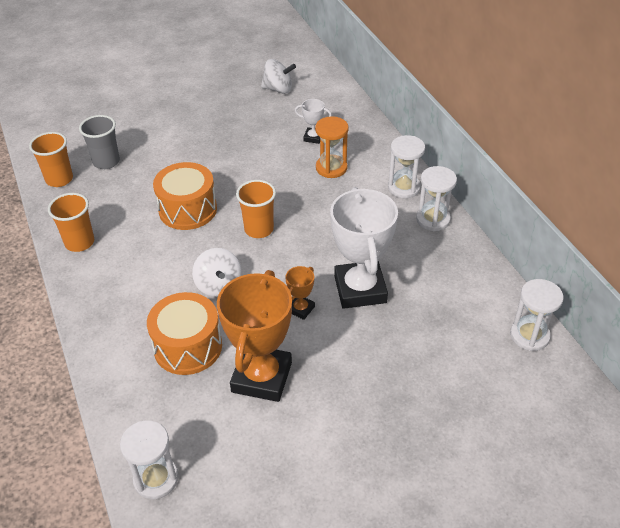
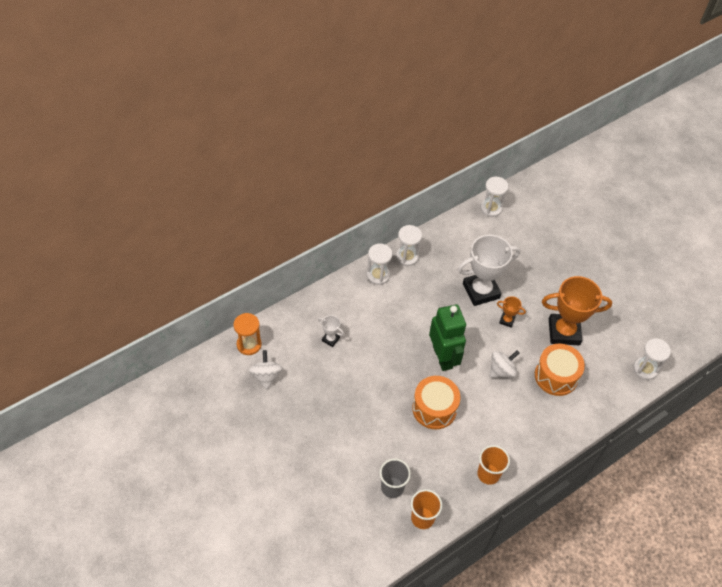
camera: 105 degrees left, 10 degrees up
orange cup [236,180,276,238] -> green robot [429,305,466,371]
white trophy [295,99,332,144] -> white trophy turned 60 degrees counterclockwise [318,315,344,347]
orange hourglass [315,116,349,178] -> orange hourglass moved to [233,313,262,355]

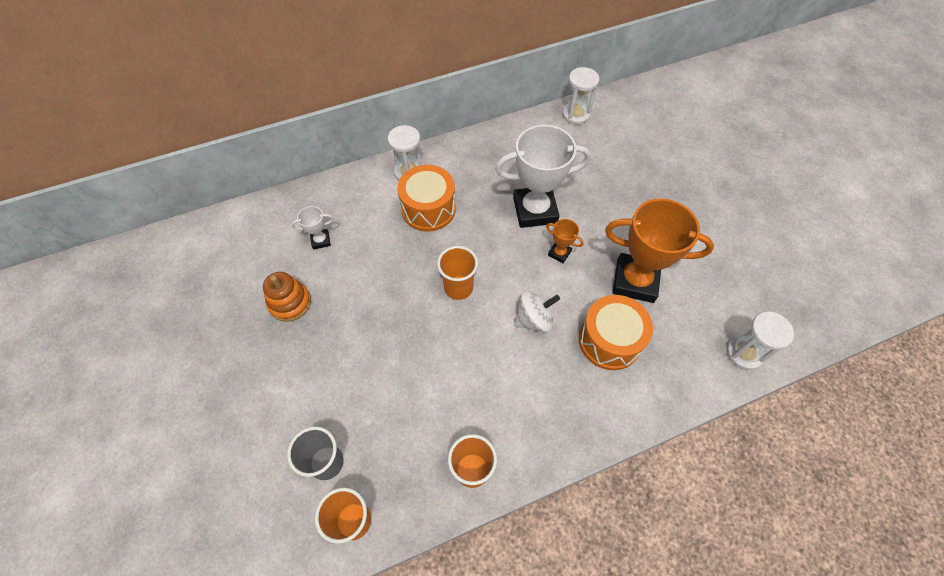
camera: 15 degrees right, 5 degrees up
orange hourglass [233,313,262,355] -> none
white spinning top [249,350,283,390] -> none
white trophy [318,315,344,347] -> white trophy turned 60 degrees counterclockwise [291,206,334,250]
white hourglass [396,225,422,266] -> none
orange drum [412,376,460,429] -> orange drum moved to [397,165,456,232]
green robot [429,305,466,371] -> orange cup [437,246,478,300]
none -> orange stacking toy [263,272,311,322]

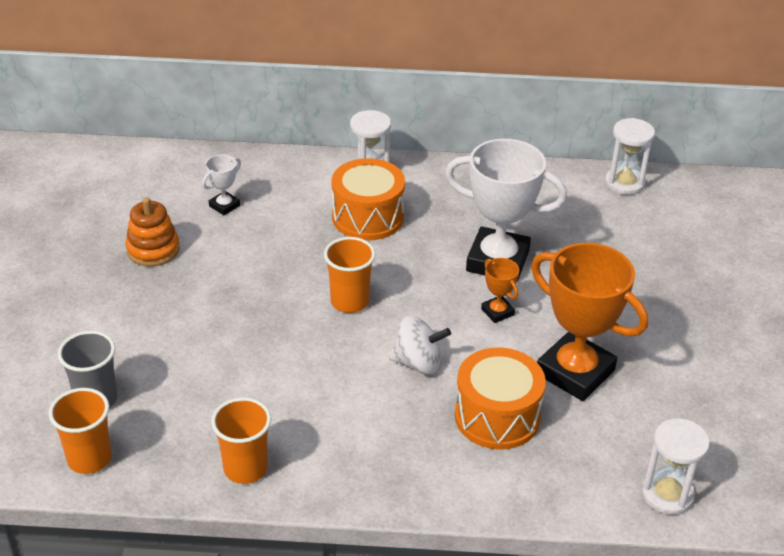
camera: 25 degrees right, 20 degrees down
white trophy [291,206,334,250] -> white trophy turned 60 degrees counterclockwise [202,154,241,215]

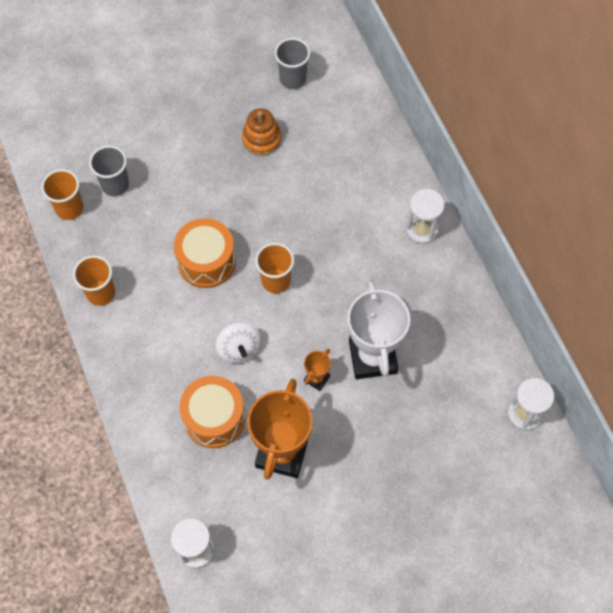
camera: 65 degrees right, 25 degrees up
white trophy [202,154,241,215] -> none
orange drum [331,158,405,240] -> orange drum moved to [174,218,236,288]
none -> grey cup [275,38,310,89]

